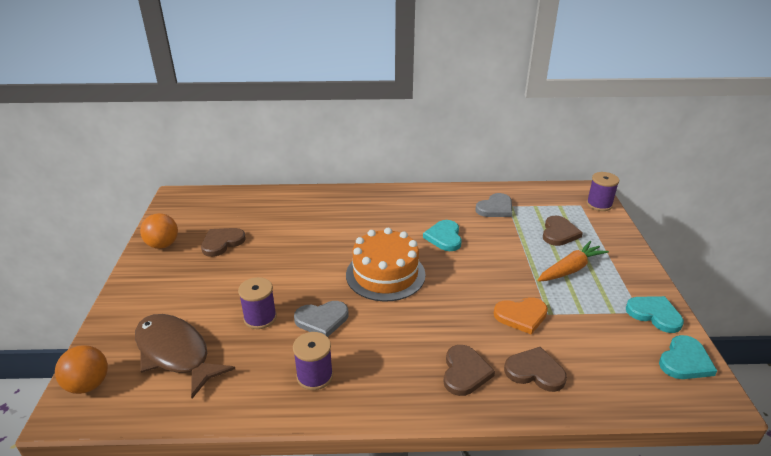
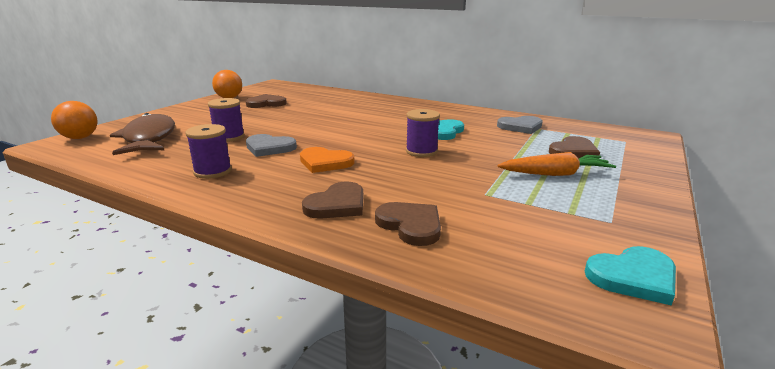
camera: 30 degrees right, 10 degrees down
orange cake [346,228,426,302] -> none
orange heart [494,297,548,334] -> orange heart moved to [300,147,355,173]
purple spool [587,172,619,211] -> purple spool moved to [406,109,440,157]
turquoise heart [626,296,684,333] -> none

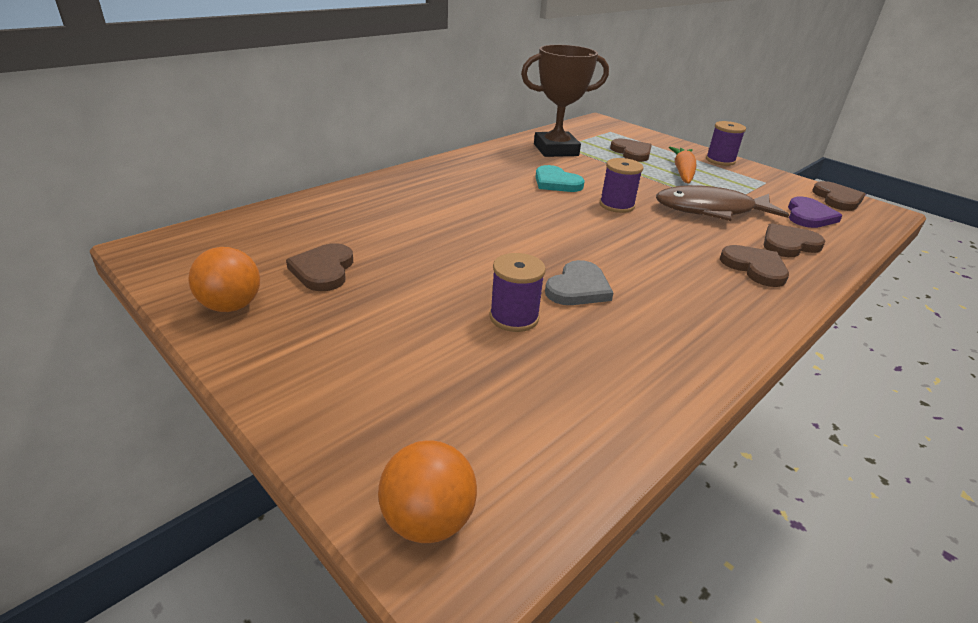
camera: 75 degrees left, 10 degrees up
brown fish [110,113,175,155] -> brown fish moved to [656,185,789,221]
purple spool [185,124,232,179] -> purple spool moved to [706,121,746,166]
orange heart [300,147,355,173] -> none
grey heart [497,116,543,134] -> brown trophy [521,45,609,157]
turquoise heart [585,246,676,306] -> brown heart [812,181,865,211]
none -> purple heart [788,196,843,228]

